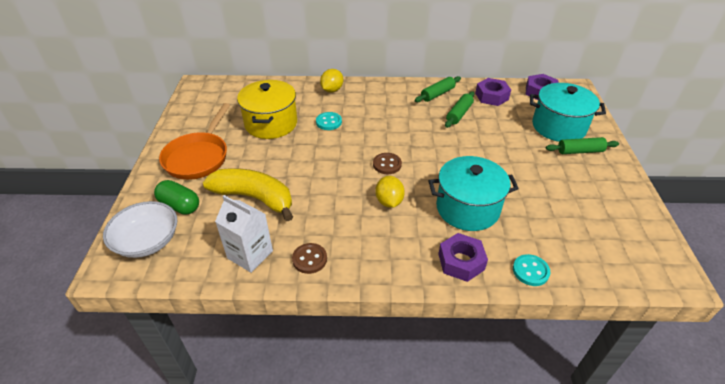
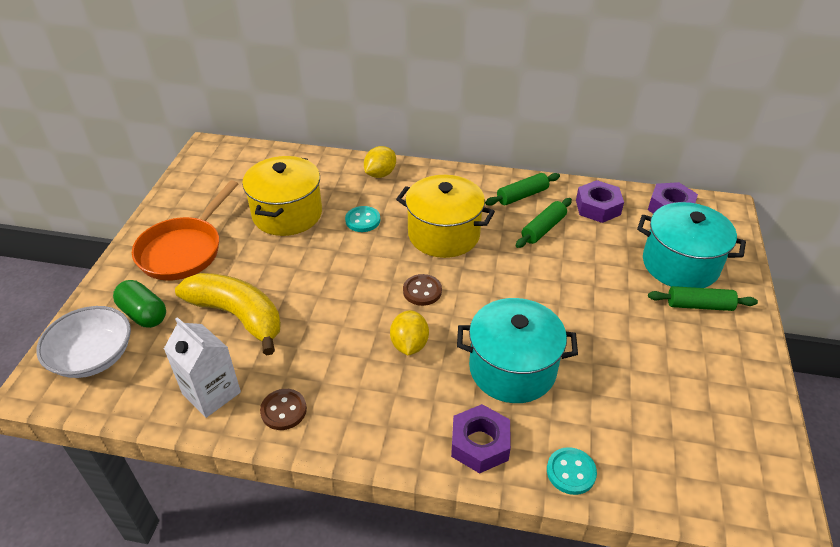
camera: 10 degrees right, 0 degrees up
none -> yellow pot [396,175,495,258]

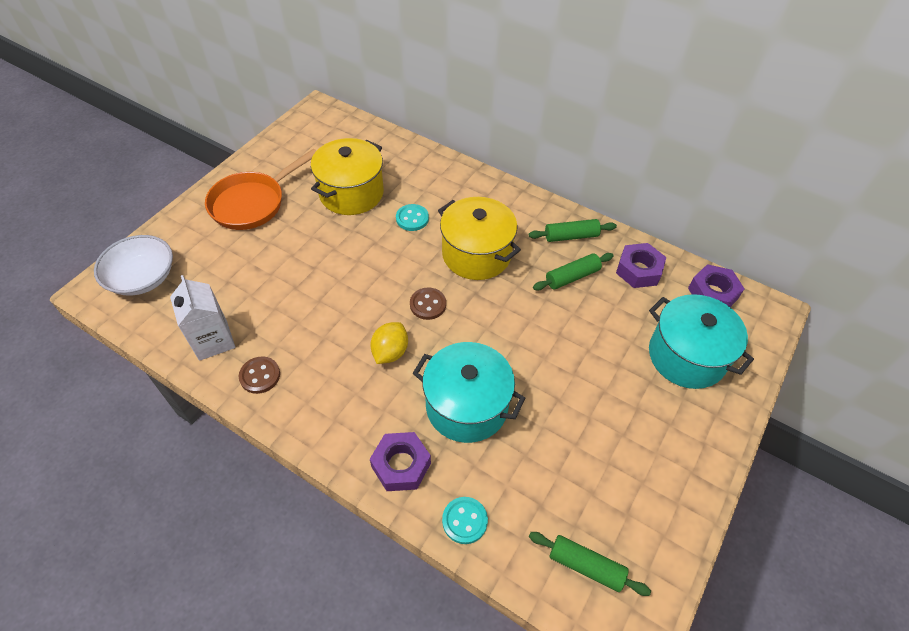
camera: 20 degrees right, 10 degrees up
green capsule [113,280,166,328] -> none
yellow banana [175,273,281,356] -> none
yellow lemon [364,146,396,178] -> none
green rolling pin [648,286,758,311] -> green rolling pin moved to [529,532,651,596]

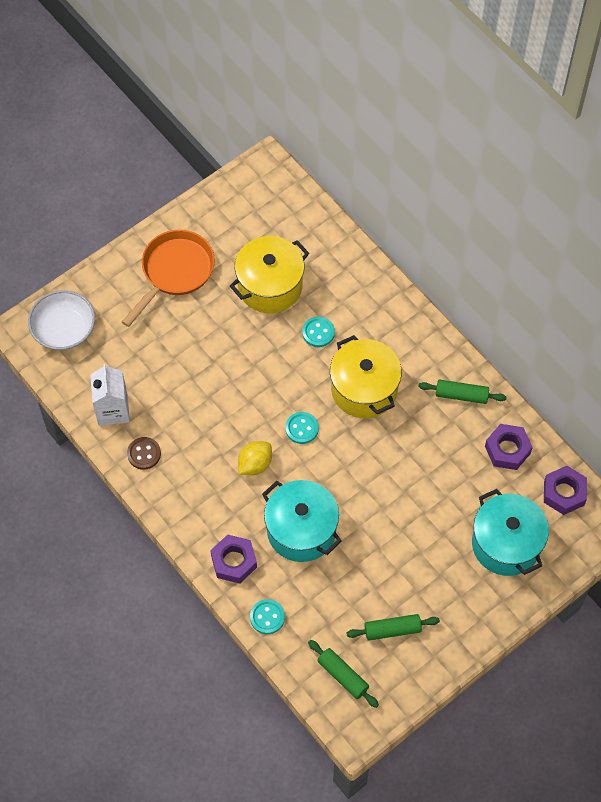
camera: 20 degrees right, 10 degrees up
orange pan [205,149,317,230] -> orange pan turned 150 degrees clockwise [122,230,215,327]
brown button [410,287,446,320] -> turquoise button [285,412,319,444]
green rolling pin [533,253,613,290] -> green rolling pin moved to [346,614,440,641]

